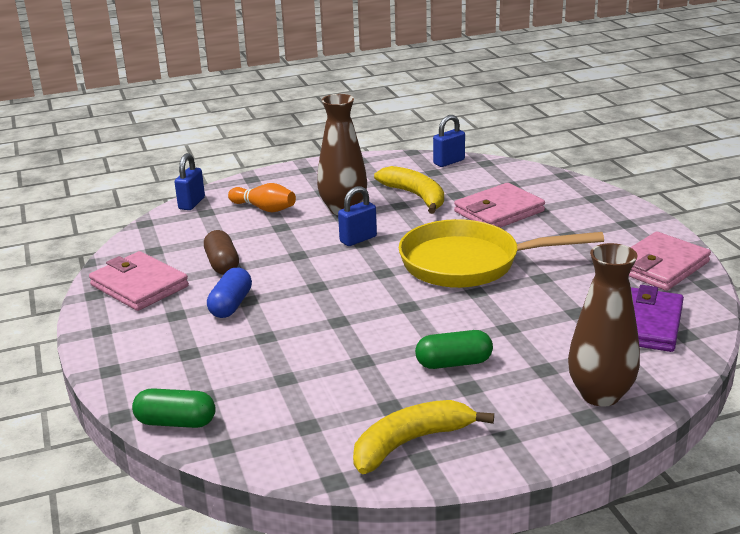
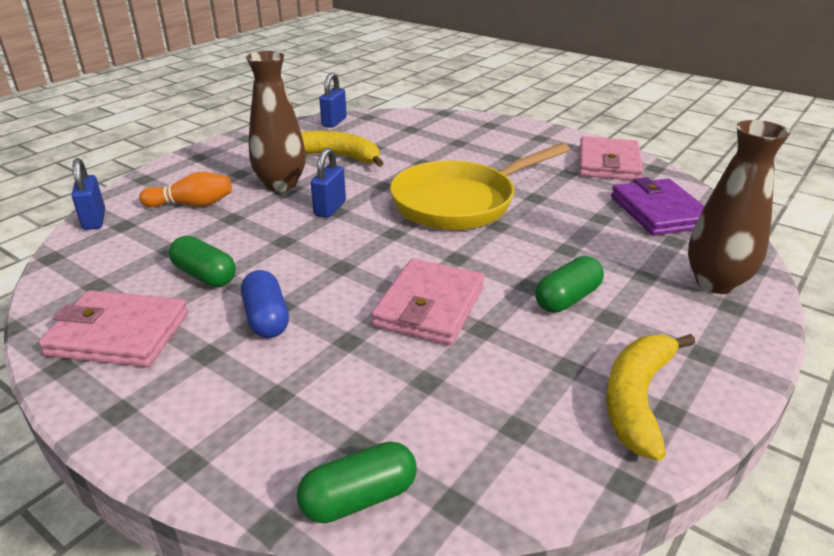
camera: 35 degrees left, 5 degrees up
brown capsule [204,230,239,275] -> green capsule [169,236,236,287]
pink wallet [454,183,545,228] -> pink wallet moved to [371,259,484,345]

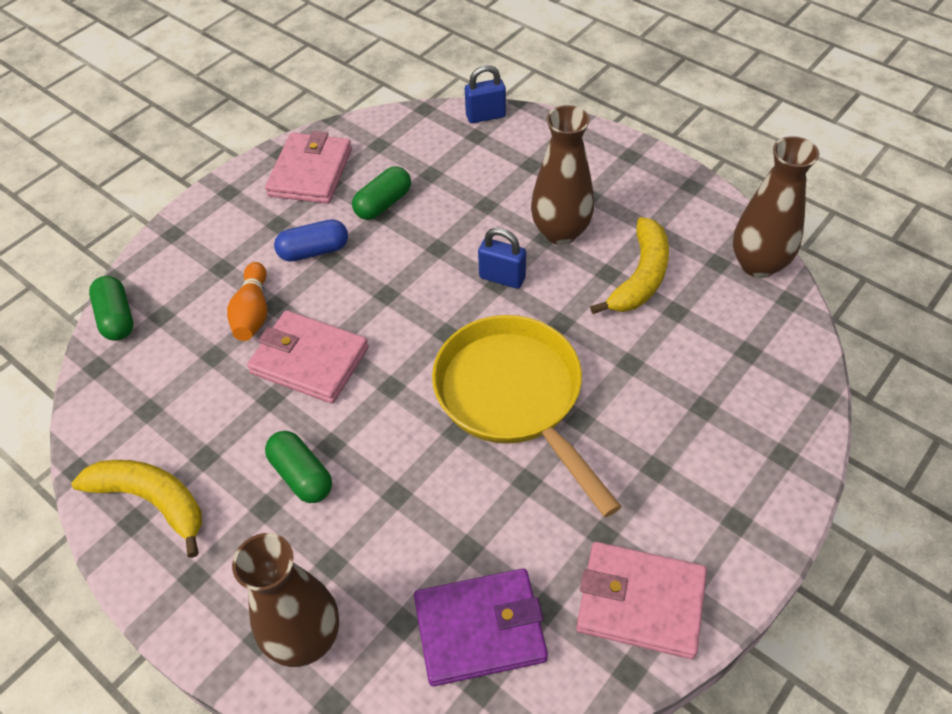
camera: 95 degrees right, 20 degrees up
orange bowling pin [139,172,232,207] -> orange bowling pin moved to [227,262,267,341]
blue padlock [319,72,347,128] -> brown vase [733,136,819,278]

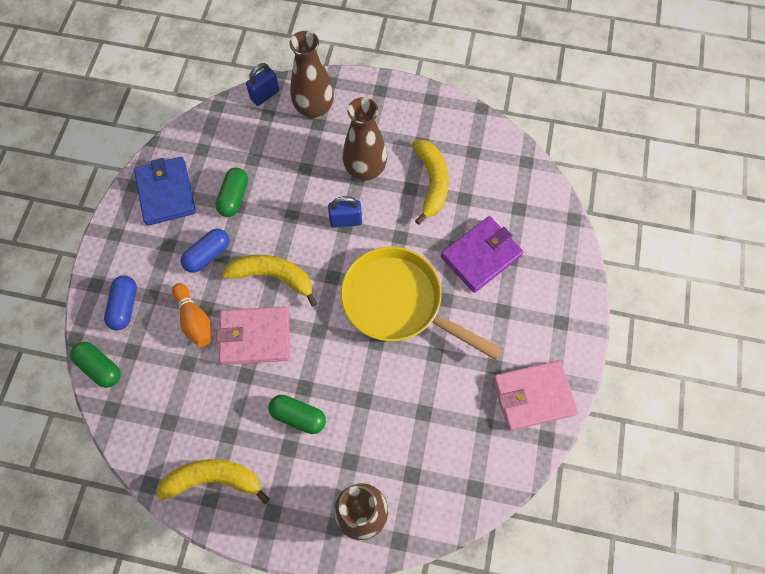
camera: 30 degrees left, 15 degrees up
pink wallet [265,131,352,204] -> blue wallet [134,157,196,226]
purple wallet [414,568,548,686] -> purple wallet moved to [441,216,523,293]
brown vase [733,136,819,278] -> brown vase moved to [289,31,334,119]
none -> blue capsule [104,275,137,331]
none -> yellow banana [222,255,317,306]

